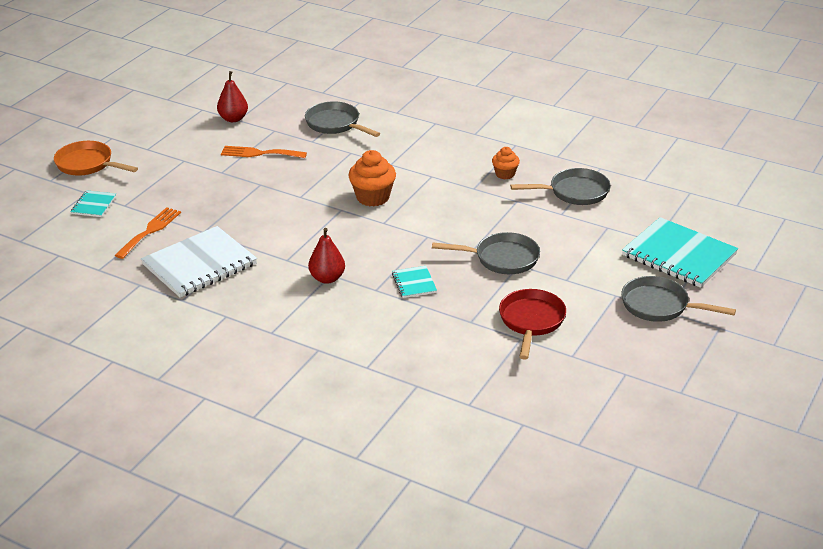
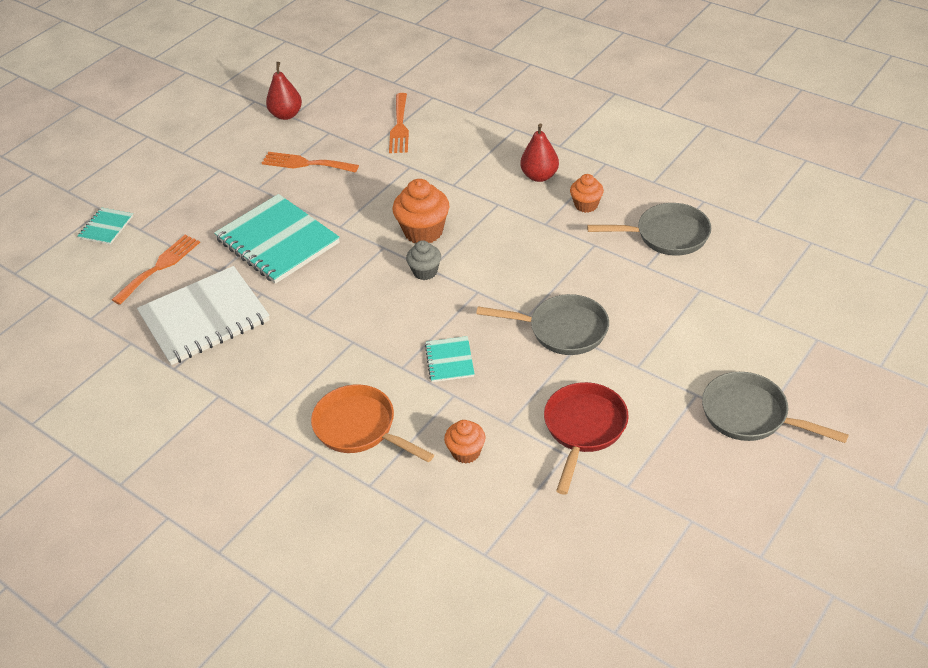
camera: 10 degrees right, 10 degrees up
orange pan [54,141,138,176] -> orange pan moved to [311,385,434,463]
grey pan [305,101,380,137] -> orange fork [389,93,409,153]
red pear [308,228,345,284] -> red pear moved to [520,123,559,182]
turquoise notebook [622,217,738,288] -> turquoise notebook moved to [214,194,340,284]
none -> grey cupcake [406,240,441,280]
none -> orange cupcake [444,420,485,464]

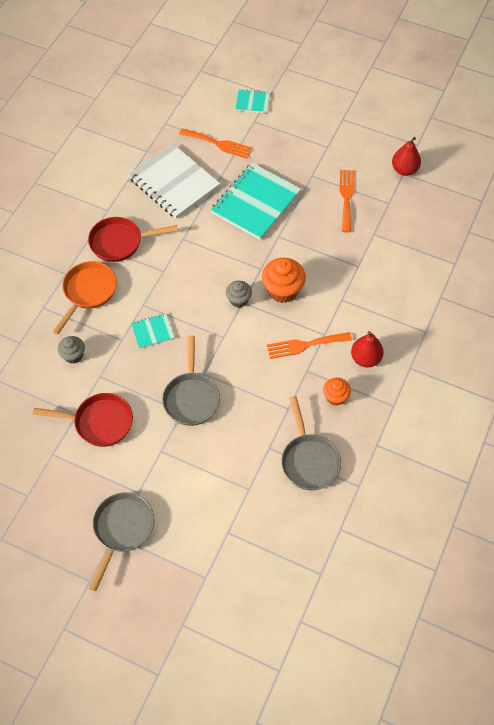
camera: 75 degrees right, 15 degrees up
orange fork [389,93,409,153] -> orange fork moved to [267,332,352,359]
orange cupcake [444,420,485,464] -> grey cupcake [58,336,85,364]
none -> red pan [88,217,178,262]

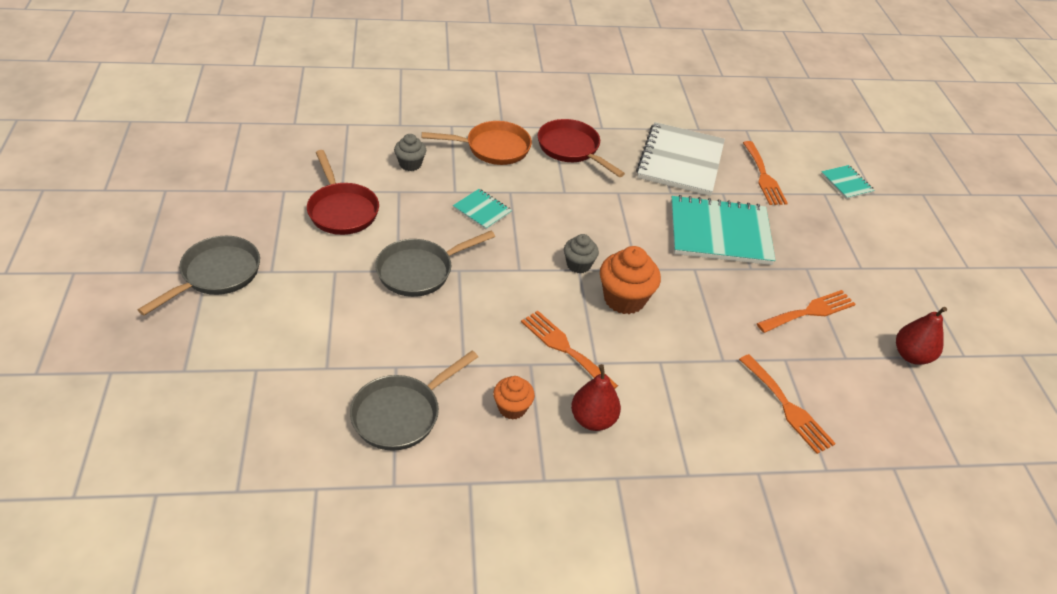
camera: 55 degrees right, 15 degrees down
grey pan [89,492,154,592] -> grey pan turned 45 degrees counterclockwise [138,236,260,315]
none -> orange fork [739,354,836,454]

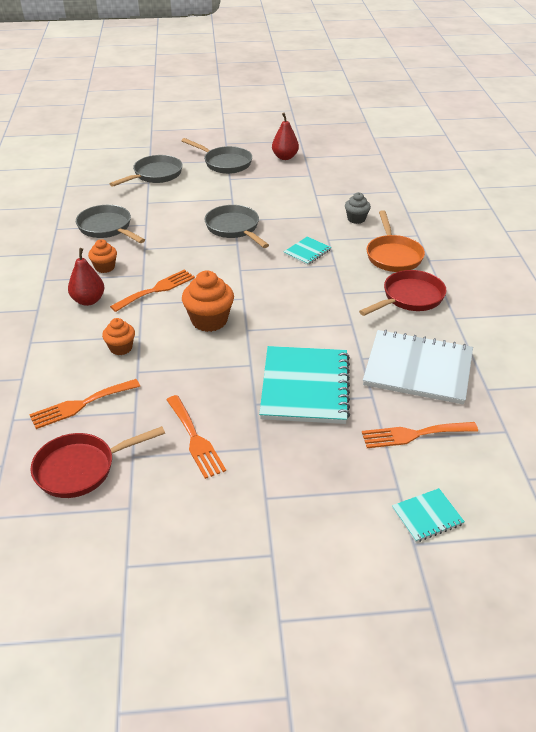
camera: 95 degrees right, 5 degrees down
red pan [307,150,379,235] -> red pan moved to [31,426,165,498]
grey cupcake [564,234,599,274] -> none
red pear [896,307,947,365] -> red pear moved to [272,113,299,160]
none -> orange cupcake [102,318,135,355]
none -> grey pan [110,155,183,187]

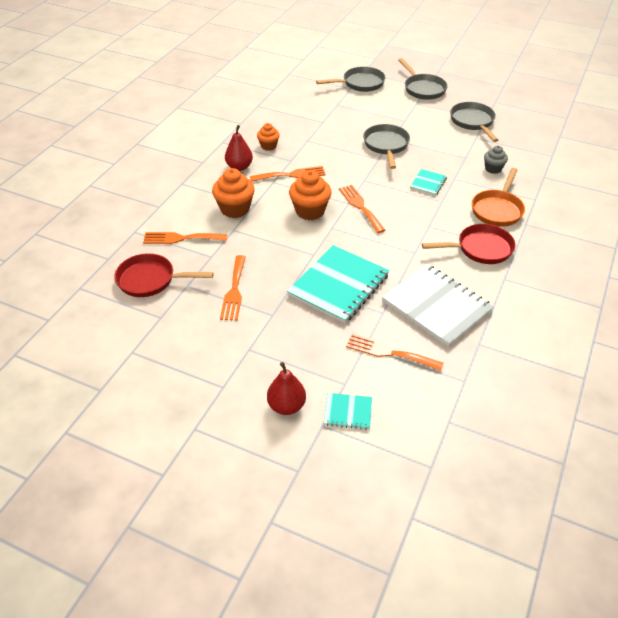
camera: 30 degrees right, 5 degrees up
grey pan [76,205,145,243] -> grey pan moved to [450,102,498,142]
orange cupcake [102,318,135,355] -> orange cupcake [212,168,255,218], size x1.67
red pear [272,113,299,160] -> red pear moved to [267,362,306,415]
turquoise notebook [284,236,331,265] -> turquoise notebook turned 45 degrees counterclockwise [410,169,447,196]
none -> orange fork [339,185,385,233]

